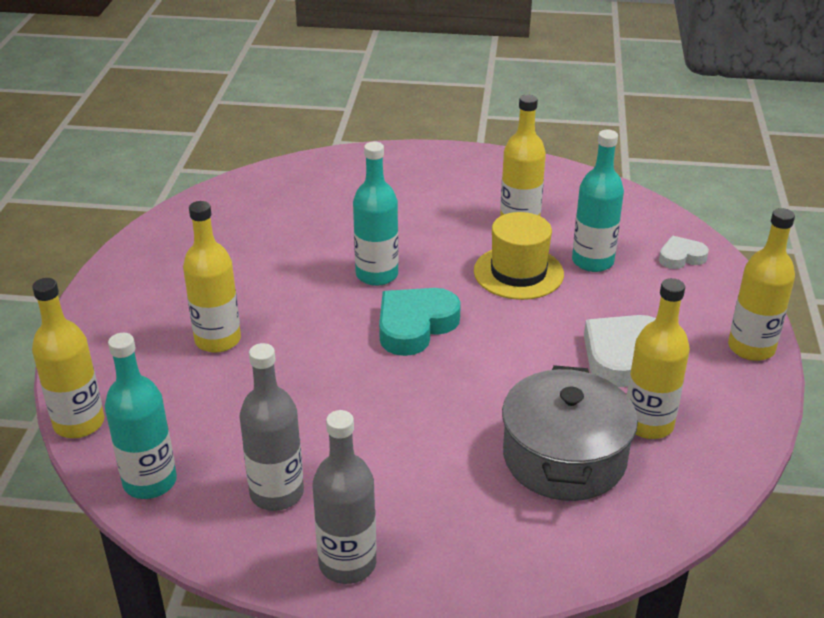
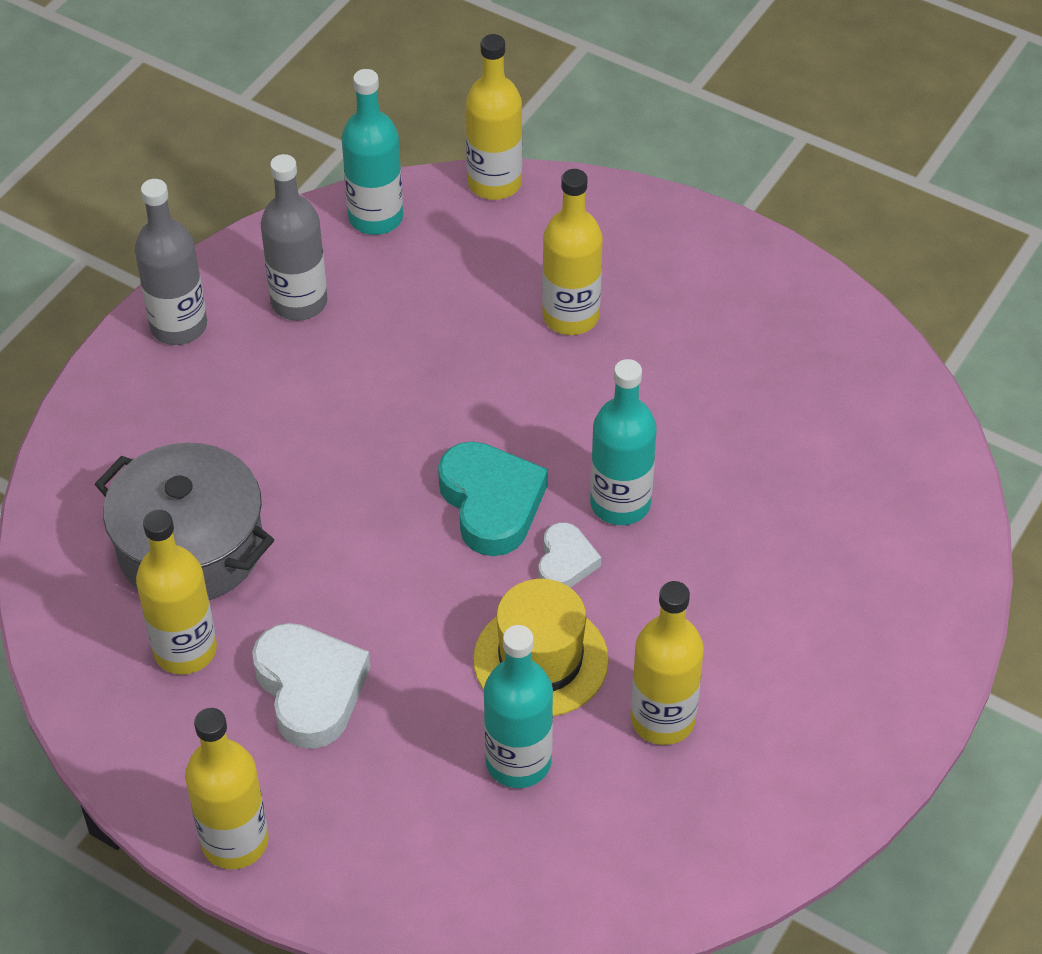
camera: 115 degrees right, 15 degrees up
white heart [659,236,709,269] -> white heart moved to [538,522,601,588]

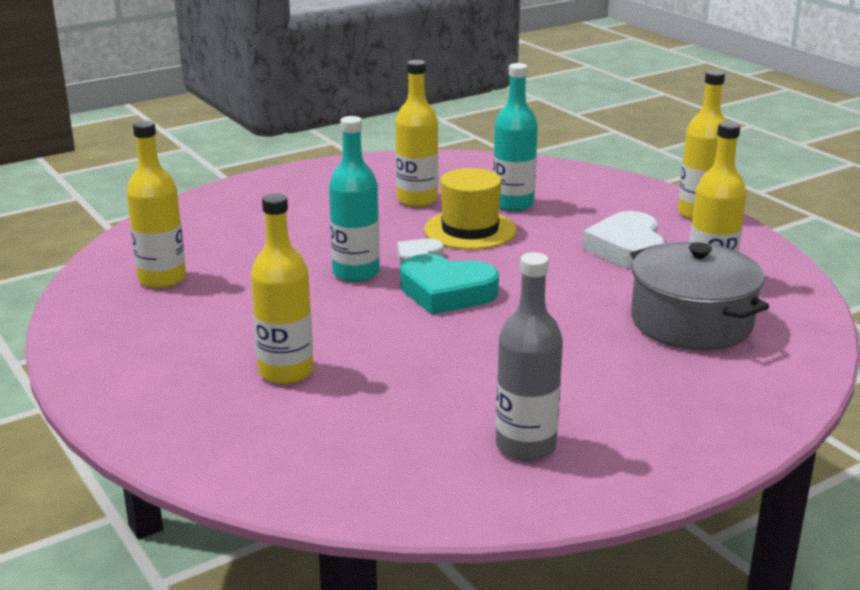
camera: 155 degrees left, 25 degrees down
grey bottle [135,179,207,345] -> none
turquoise bottle [342,69,403,235] -> none
turquoise heart [438,441,548,556] -> turquoise heart turned 75 degrees counterclockwise [400,254,499,315]
yellow bottle [465,34,522,200] -> yellow bottle moved to [127,121,186,288]

